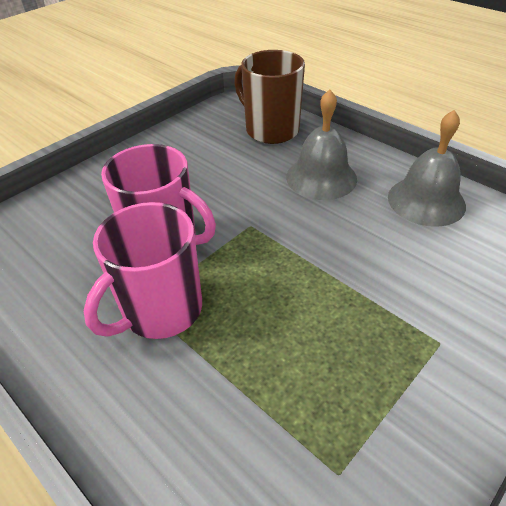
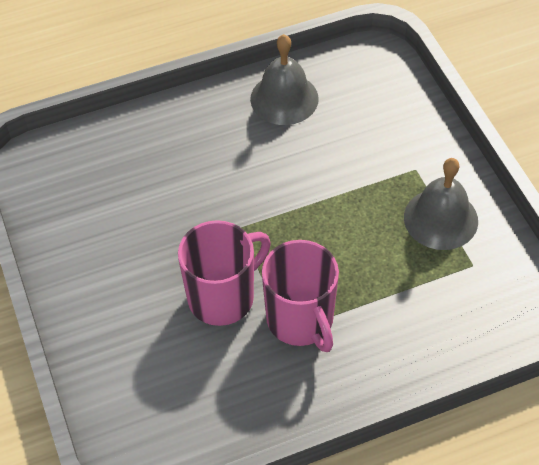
camera: 65 degrees left, 10 degrees up
brown mug [234,50,305,144] -> none
grey bell [286,89,357,200] -> grey bell moved to [404,158,478,250]

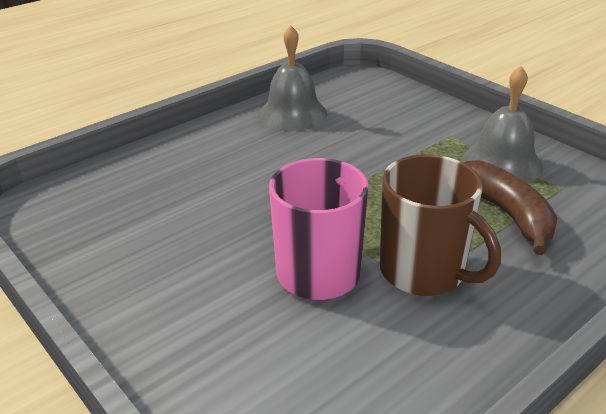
camera: 20 degrees left, 20 degrees down
pink mug [262,240,339,352] -> brown mug [380,154,501,296]
none -> brown banana [463,160,558,255]

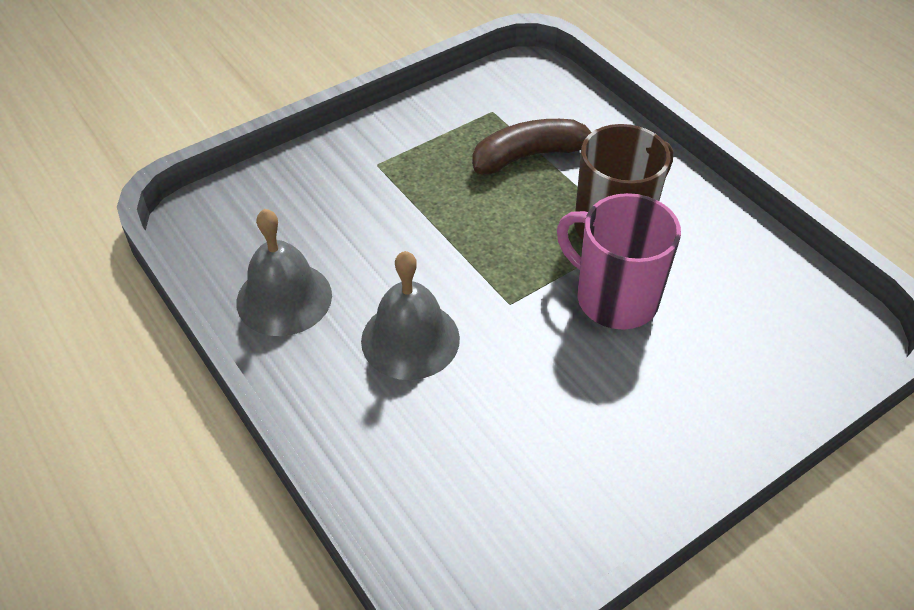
camera: 85 degrees left, 15 degrees up
grey bell [463,66,543,183] -> grey bell moved to [361,251,460,380]

